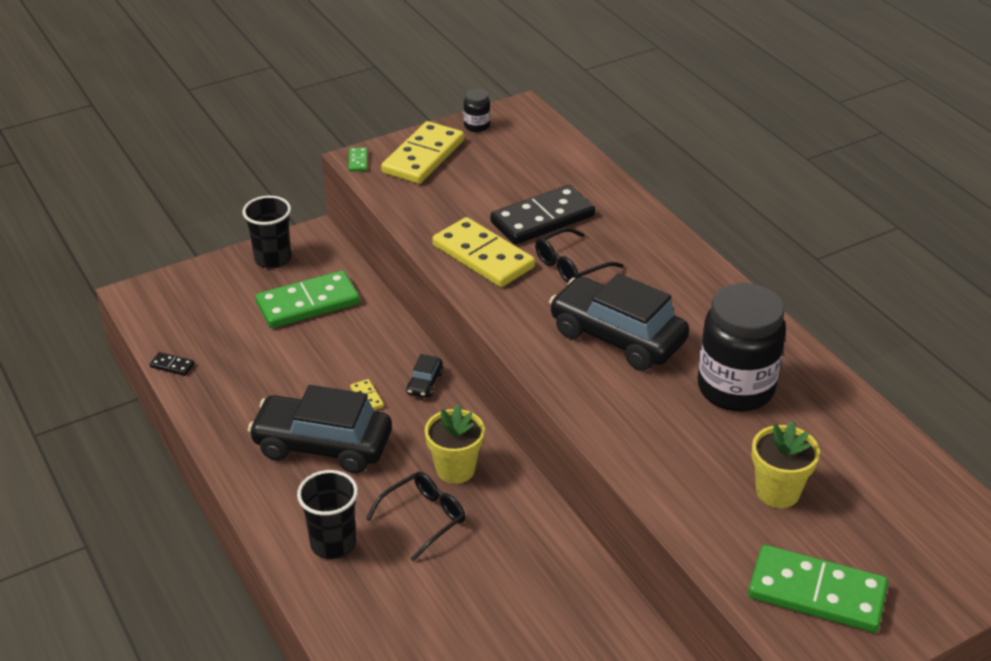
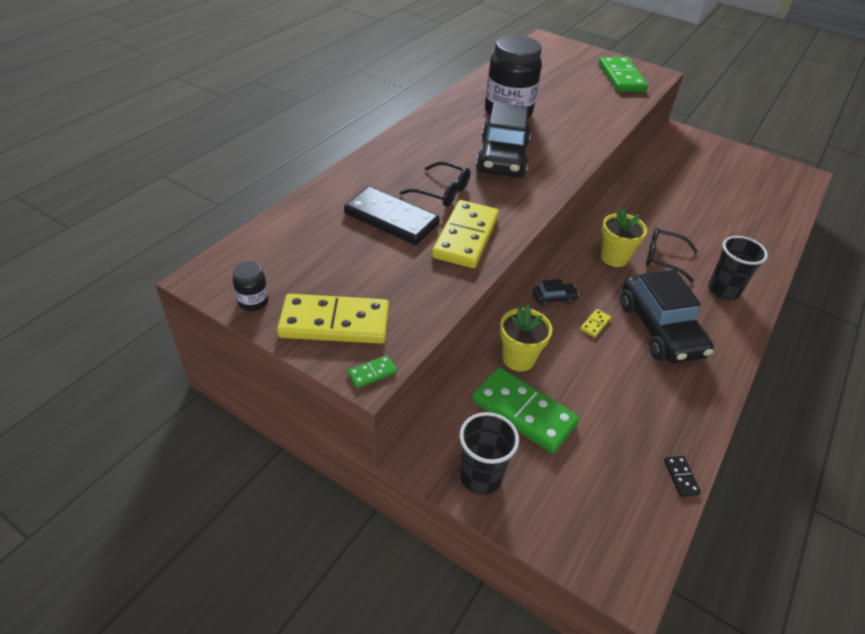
camera: 120 degrees left, 5 degrees up
yellow flower pot [752,421,820,508] -> yellow flower pot moved to [500,304,552,371]

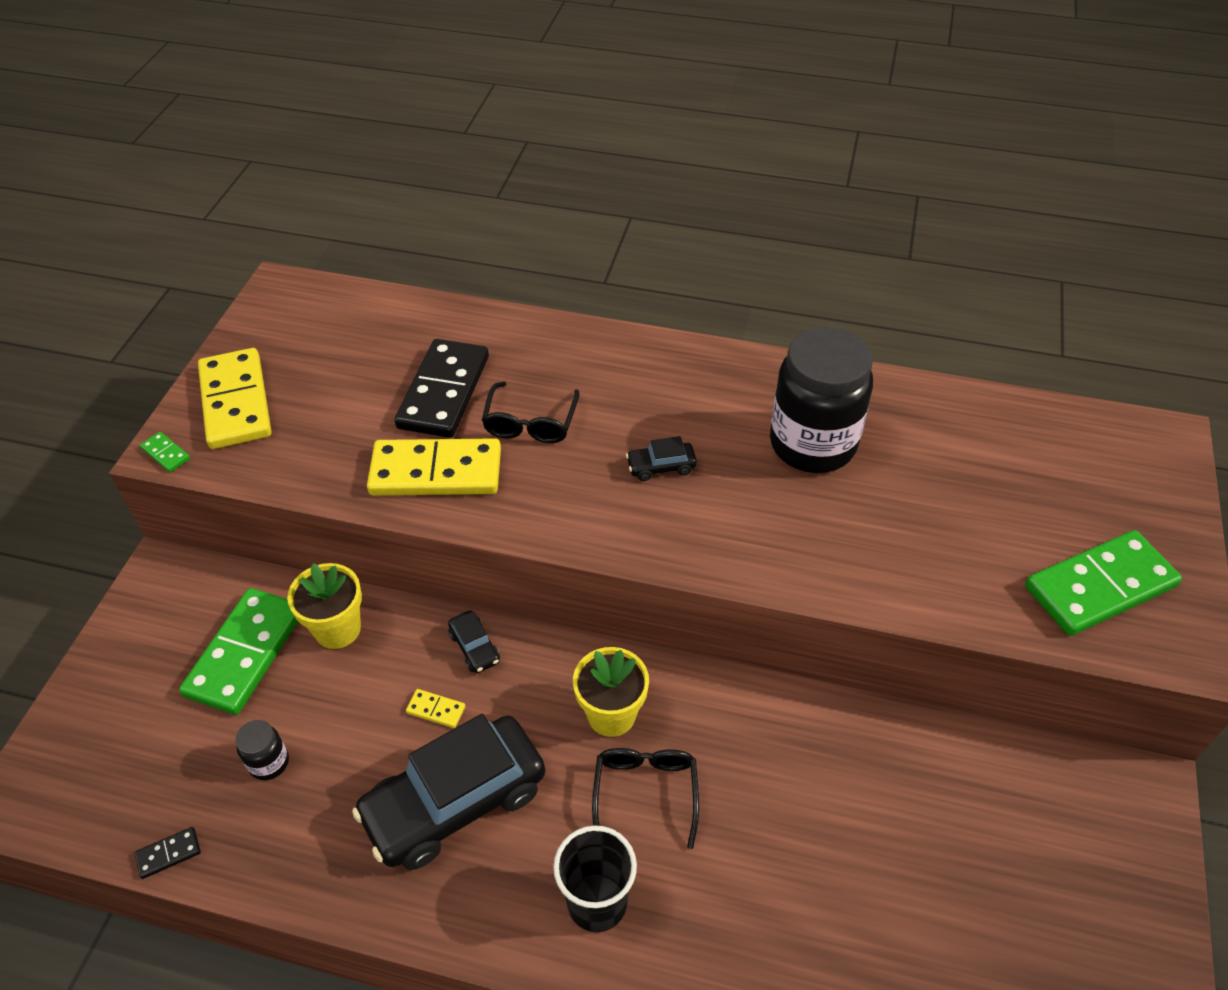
camera: 75 degrees right, 5 degrees up
black jar [233,261,269,311] -> black jar moved to [235,720,289,780]
black cup [460,412,519,495] -> none
black car [476,102,531,178] -> black car [626,436,697,481], size x0.42

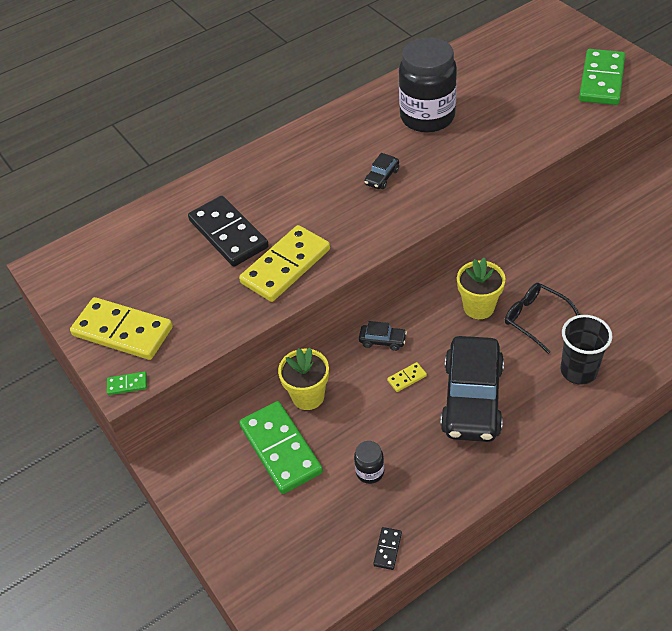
camera: 45 degrees left, 0 degrees up
black glasses [482,382,580,443] -> none

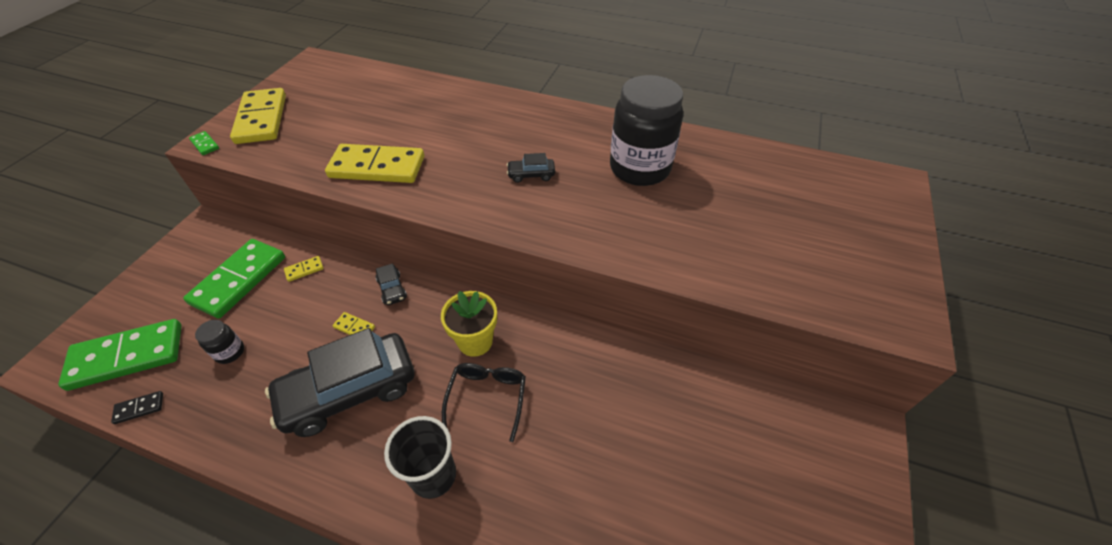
camera: 50 degrees right, 0 degrees up
black domino [188,196,269,267] -> none
yellow flower pot [278,348,329,410] -> yellow domino [284,256,324,282]
green domino [579,49,625,105] -> green domino moved to [58,319,182,391]

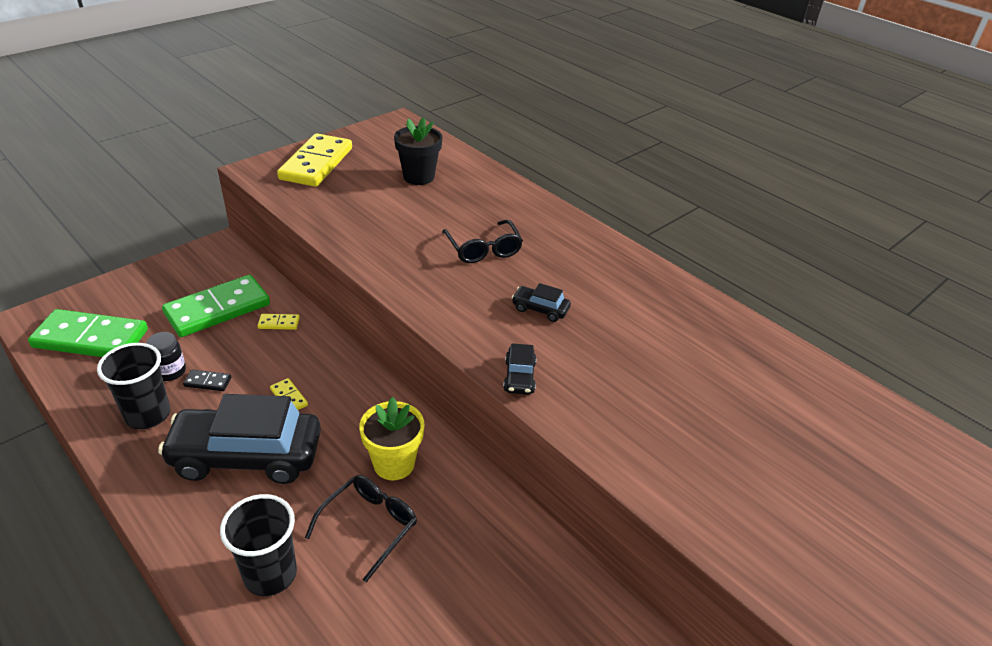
camera: 25 degrees right, 10 degrees down
black domino [111,391,163,424] -> black domino moved to [183,369,232,391]
green domino [189,131,219,155] -> none
yellow domino [325,144,424,183] -> none
black car [375,264,407,305] -> black car moved to [503,343,536,395]
black jar [610,75,683,186] -> none
none -> black cup [97,343,170,429]
none -> black flower pot [394,117,442,185]
none -> black glasses [442,220,523,263]

